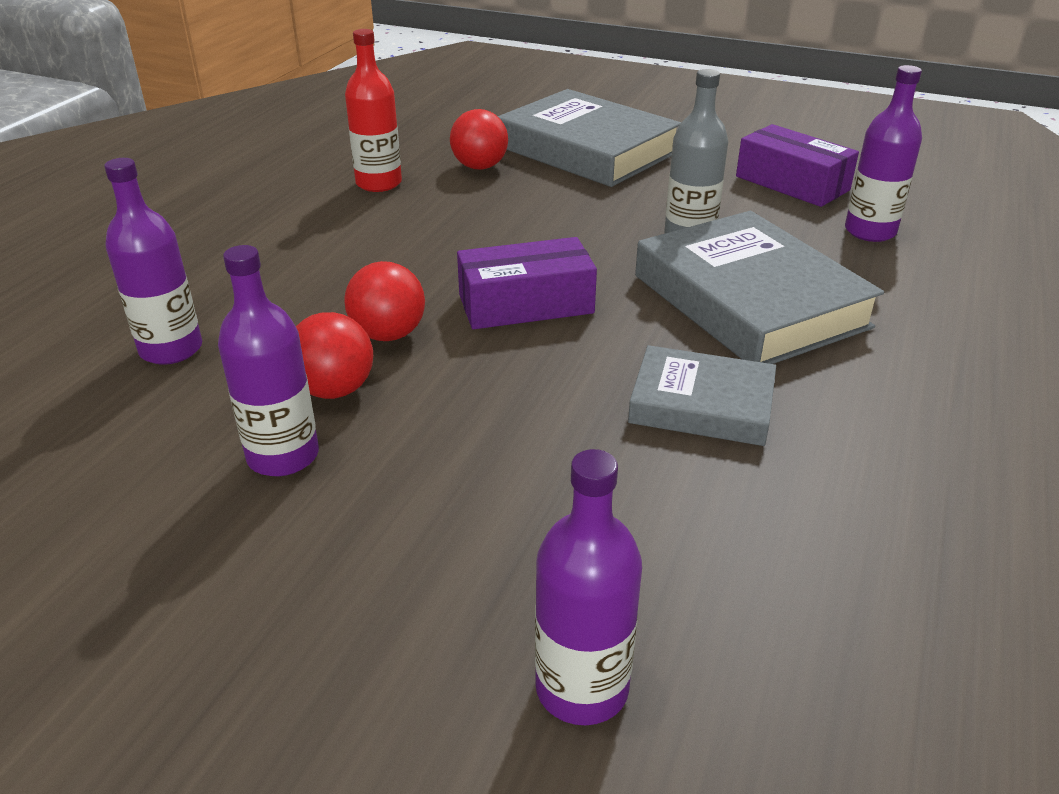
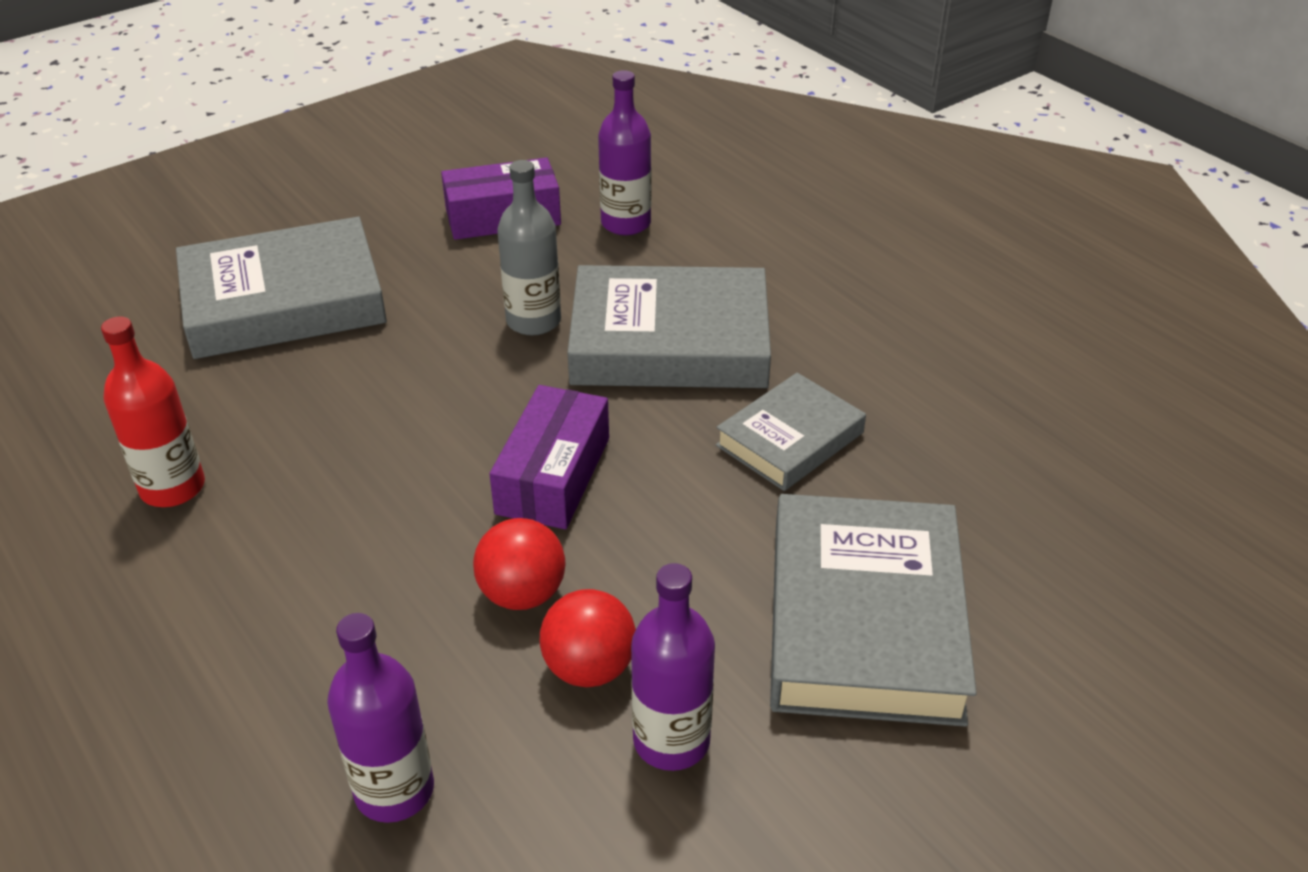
camera: 60 degrees left, 5 degrees up
red ball [450,109,508,170] -> none
purple bottle [535,449,642,725] -> none
none -> grey book [770,494,977,727]

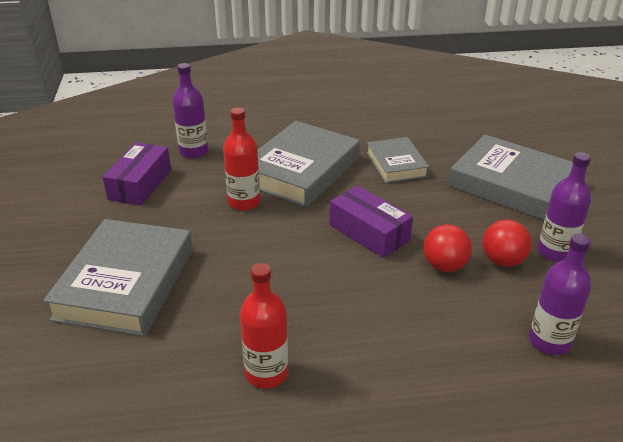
camera: 60 degrees left, 5 degrees down
grey bottle [497,160,561,336] -> red bottle [223,107,260,211]

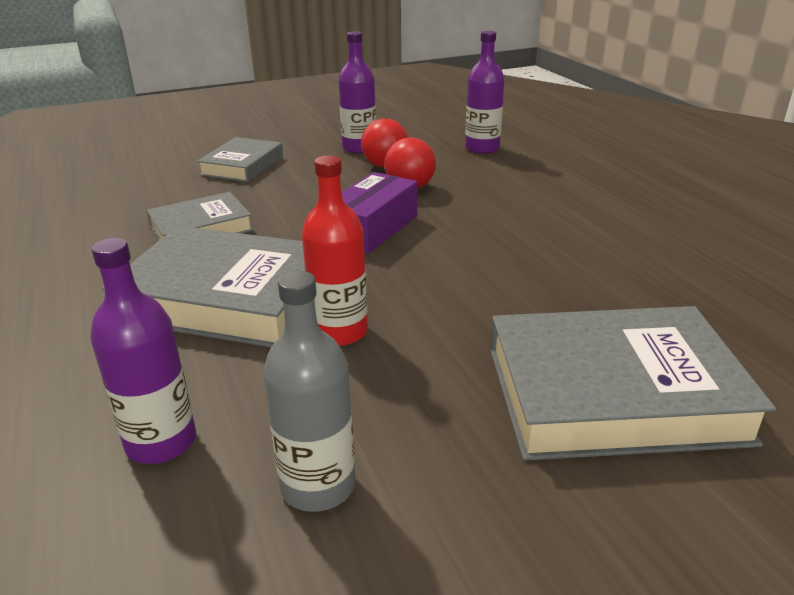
camera: 105 degrees left, 5 degrees down
purple box [103,142,171,206] -> grey bottle [263,271,355,512]
red bottle [240,263,288,389] -> none
grey book [449,135,573,220] -> grey book [197,137,283,182], size x0.58

